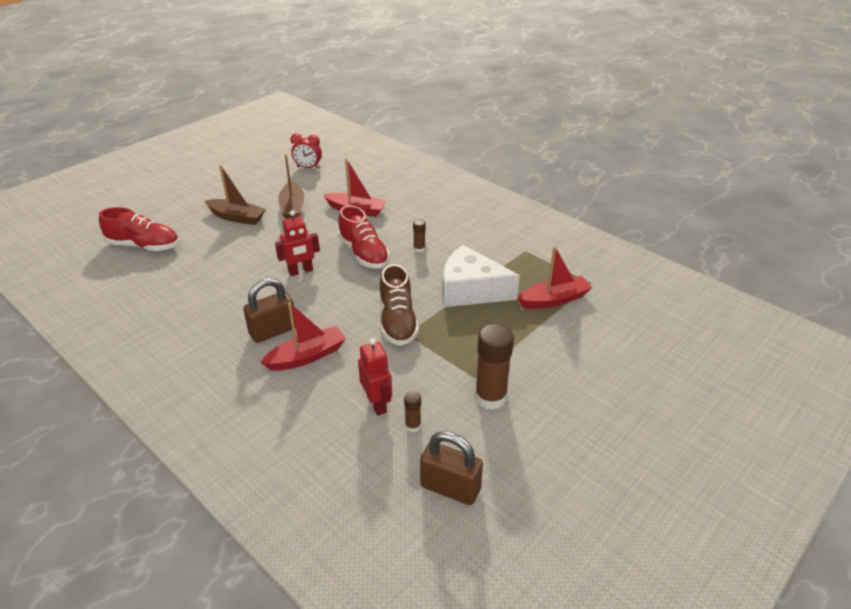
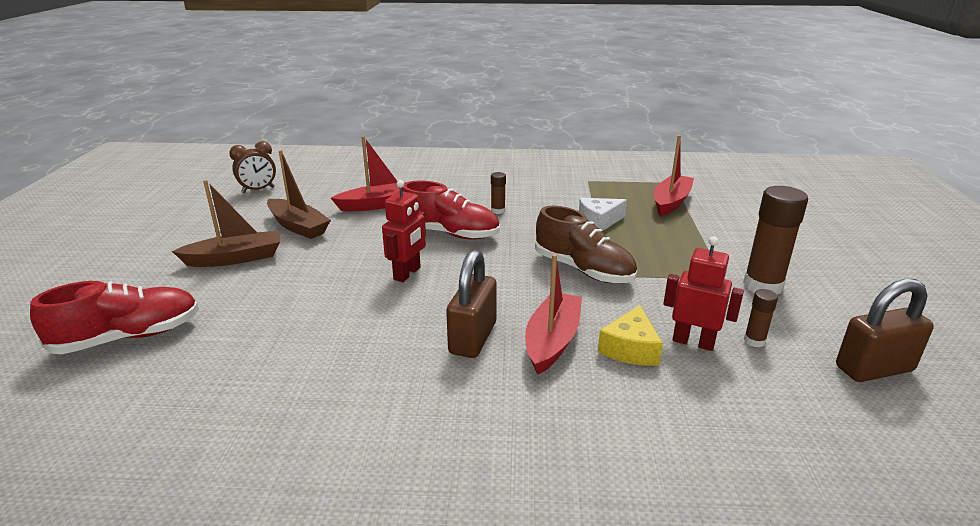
camera: 40 degrees left, 10 degrees down
red clock [291,133,322,169] -> brown clock [229,141,276,193]
white cheese [442,245,520,307] -> white cheese [579,198,627,231], size x0.55
none -> yellow cheese [598,305,663,366]

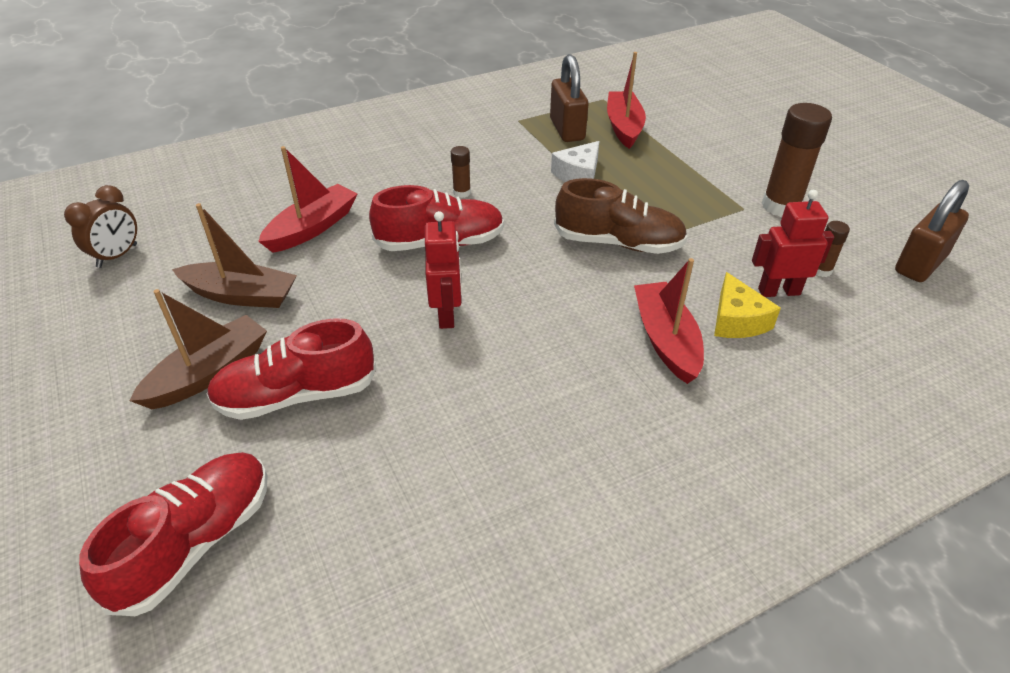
camera: 30 degrees left, 15 degrees up
brown padlock [446,249,497,358] -> brown padlock moved to [550,54,588,142]
none -> red shoe [207,318,376,420]

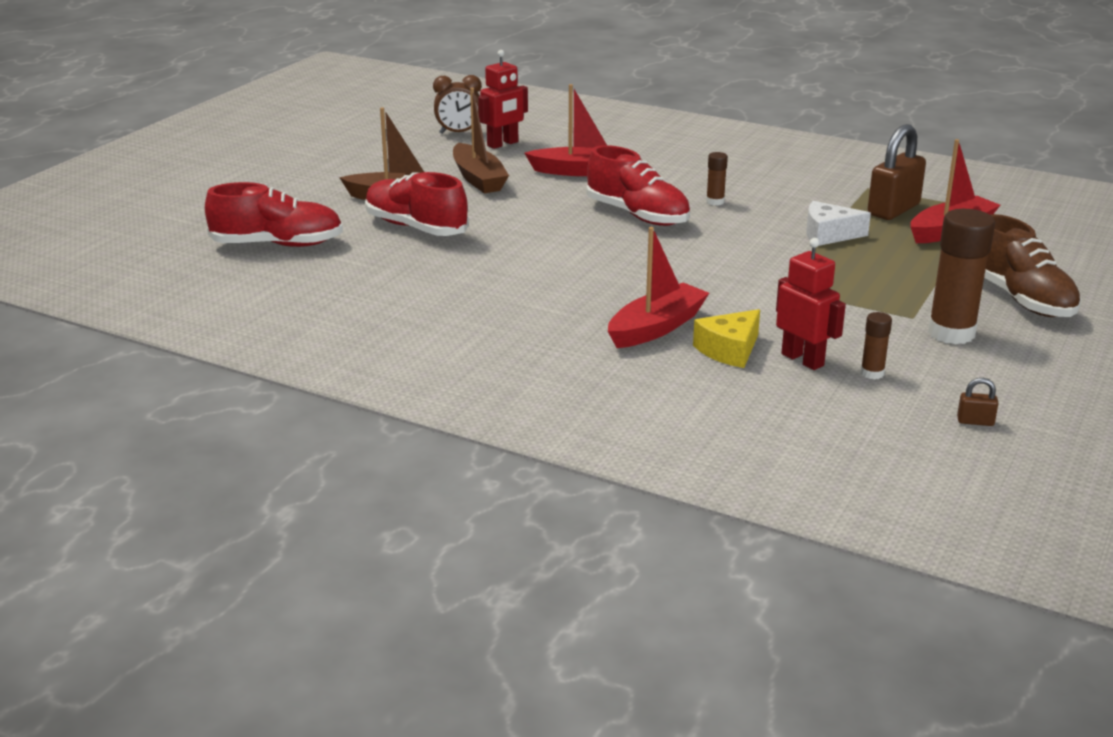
camera: 55 degrees right, 15 degrees down
red robot [425,211,462,329] -> red robot moved to [478,50,528,149]
brown shoe [554,178,688,254] -> brown shoe moved to [984,214,1081,317]
brown padlock [895,180,969,282] -> brown padlock [957,378,999,426], size x0.42

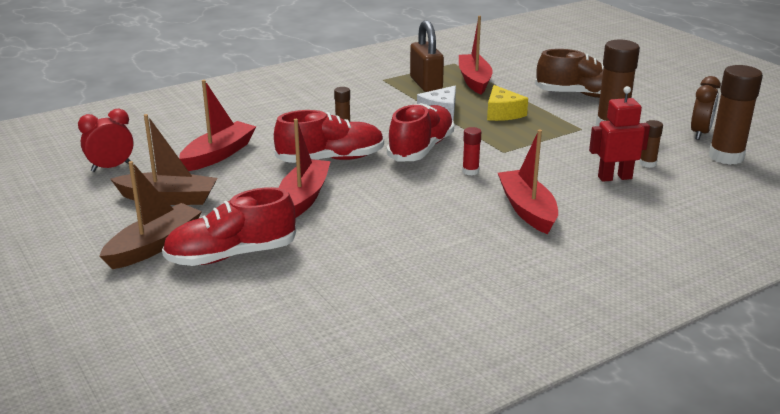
camera: 60 degrees left, 0 degrees up
red shoe [205,182,343,247] -> red shoe moved to [387,103,454,161]
brown clock [433,75,482,134] -> brown clock moved to [691,76,721,140]
red robot [478,50,528,149] -> red clock [78,109,134,172]
yellow cheese [693,309,760,368] -> yellow cheese moved to [487,85,528,121]
brown padlock [957,378,999,426] -> brown glue stick [709,65,763,165]
none -> red boat [279,119,331,218]
none -> red glue stick [462,127,481,176]

